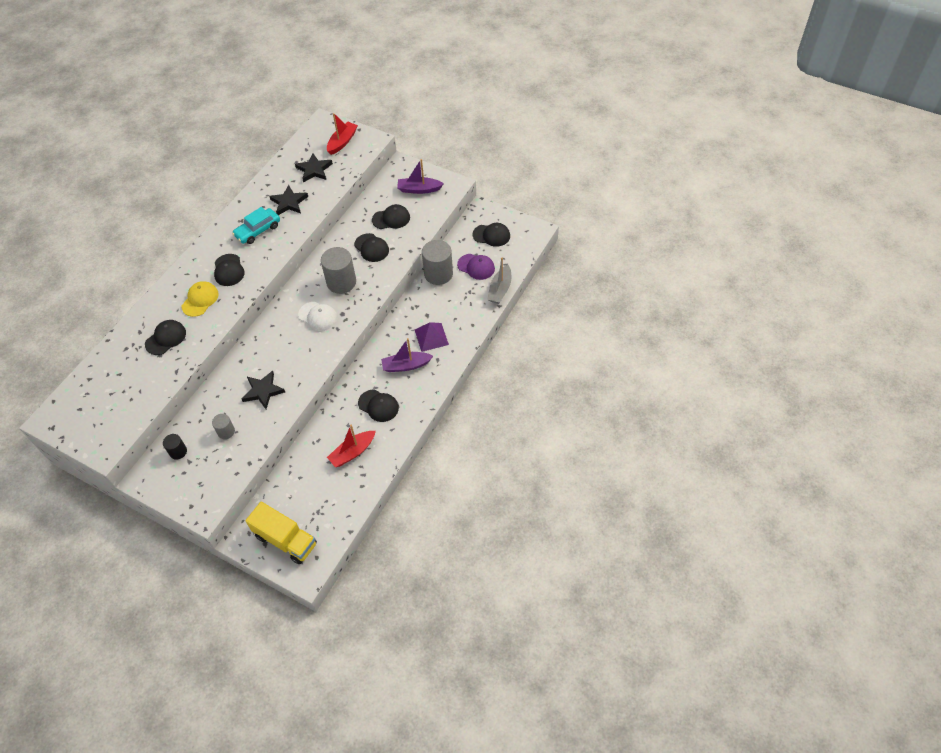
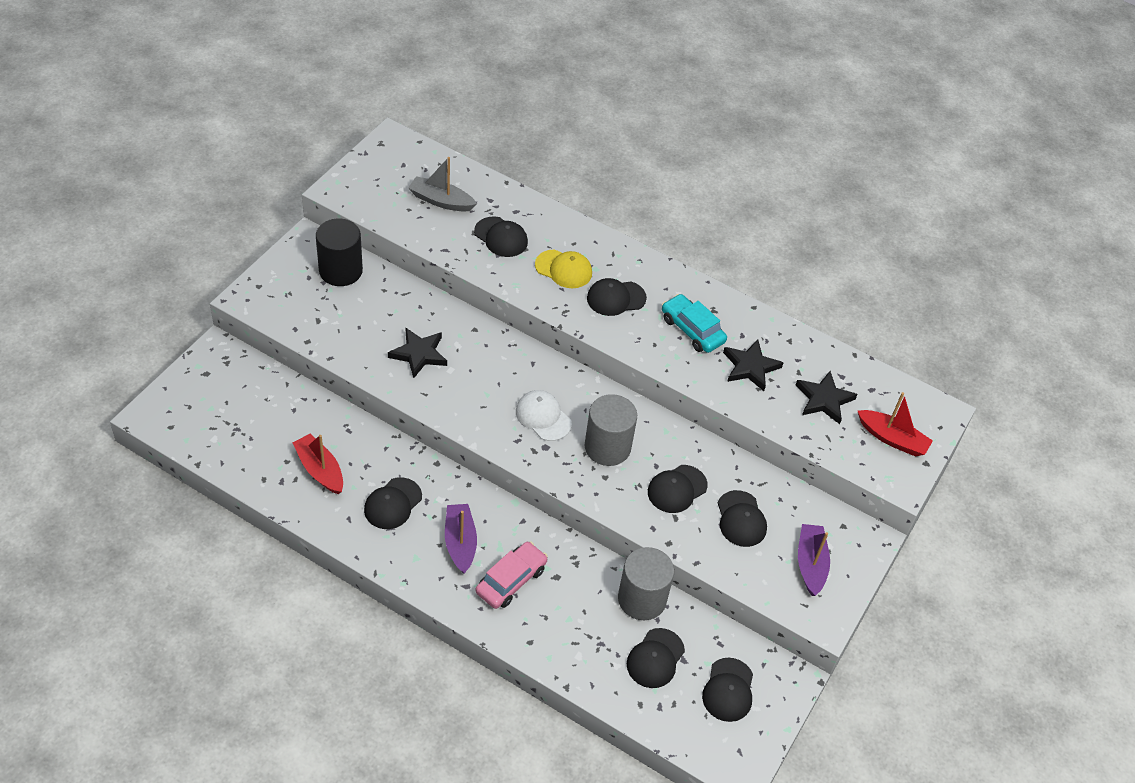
camera: 85 degrees right, 5 degrees down
black cylinder [163,434,187,460] -> black cylinder [316,218,363,286], size x1.90
grey cylinder [212,414,235,439] -> none
yellow truck [245,502,317,564] -> none
white cap [298,302,337,331] -> white cap turned 105 degrees clockwise [516,390,572,441]
purple pyramid [415,322,449,352] -> pink car [476,541,548,609]
purple cap [457,254,495,280] -> black cap [627,628,685,688]
grey boat [487,258,511,304] -> grey boat moved to [408,157,477,212]

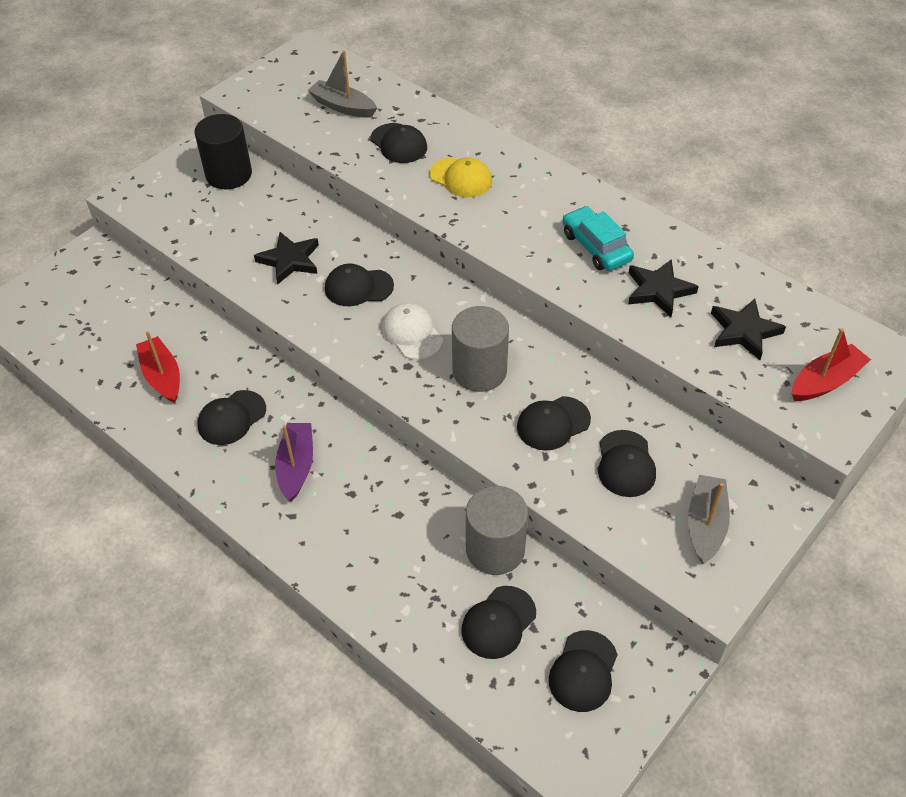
camera: 15 degrees right, 0 degrees up
pink car [476,541,548,609] -> none
black cap [587,278,647,316] -> black cap moved to [325,264,394,306]
purple boat [798,524,830,596] -> grey boat [688,475,730,564]
red boat [858,392,933,456] -> red boat turned 75 degrees counterclockwise [792,328,871,401]

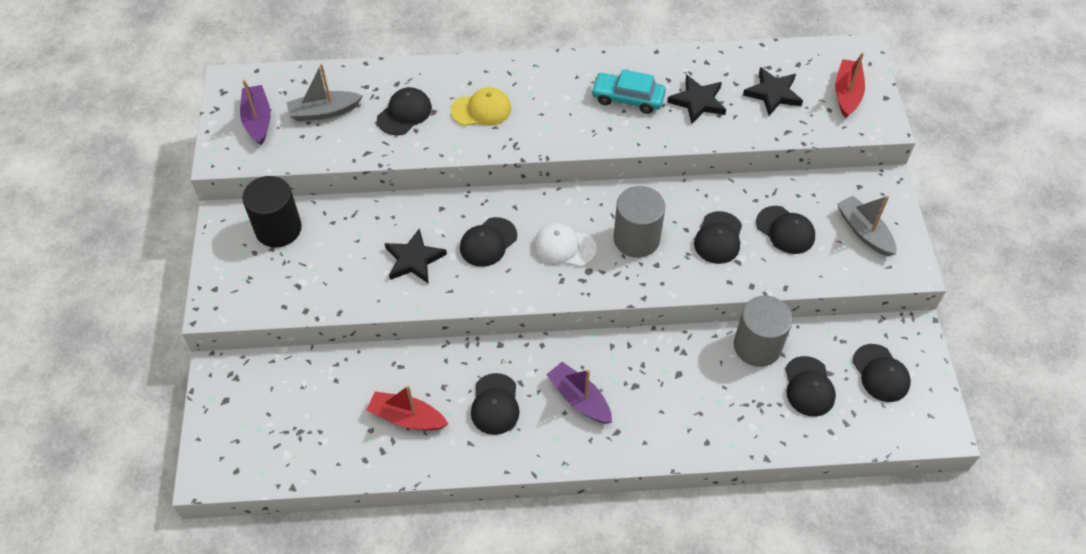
camera: 45 degrees left, 5 degrees up
black cap [371,123,427,163] -> black cap turned 60 degrees counterclockwise [377,87,432,135]
none -> purple boat [240,80,271,145]

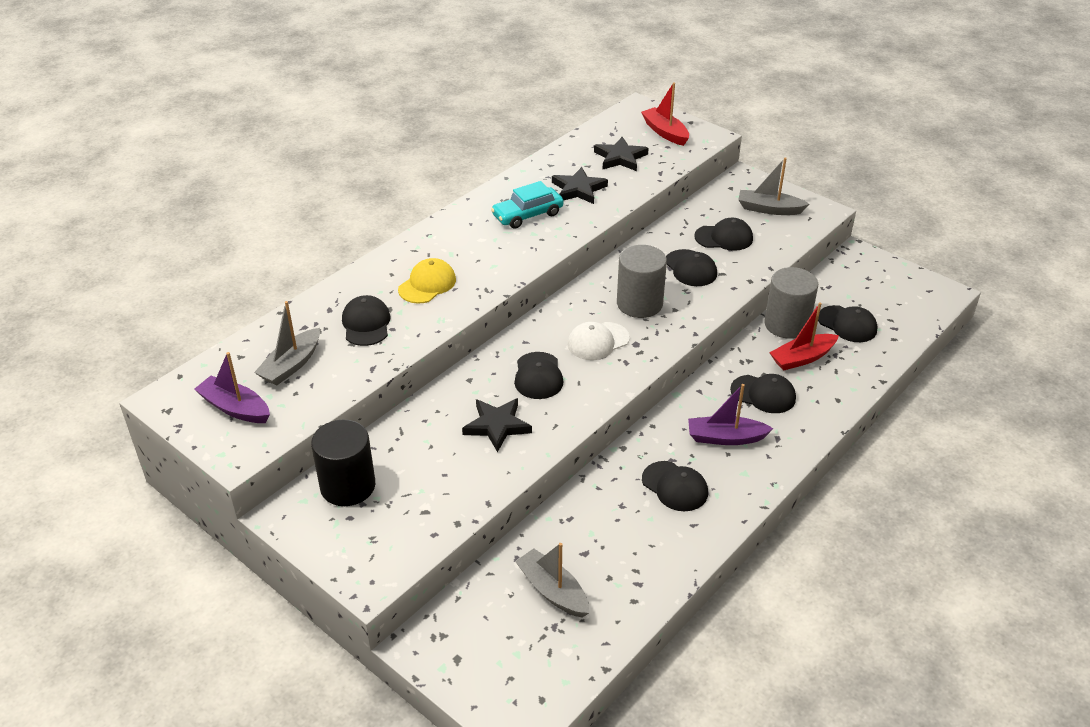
camera: 45 degrees left, 15 degrees down
red boat [367,386,448,430] -> red boat moved to [769,302,839,370]
black cap [853,344,911,402] -> black cap moved to [730,374,796,413]
none -> grey boat [515,543,589,618]

